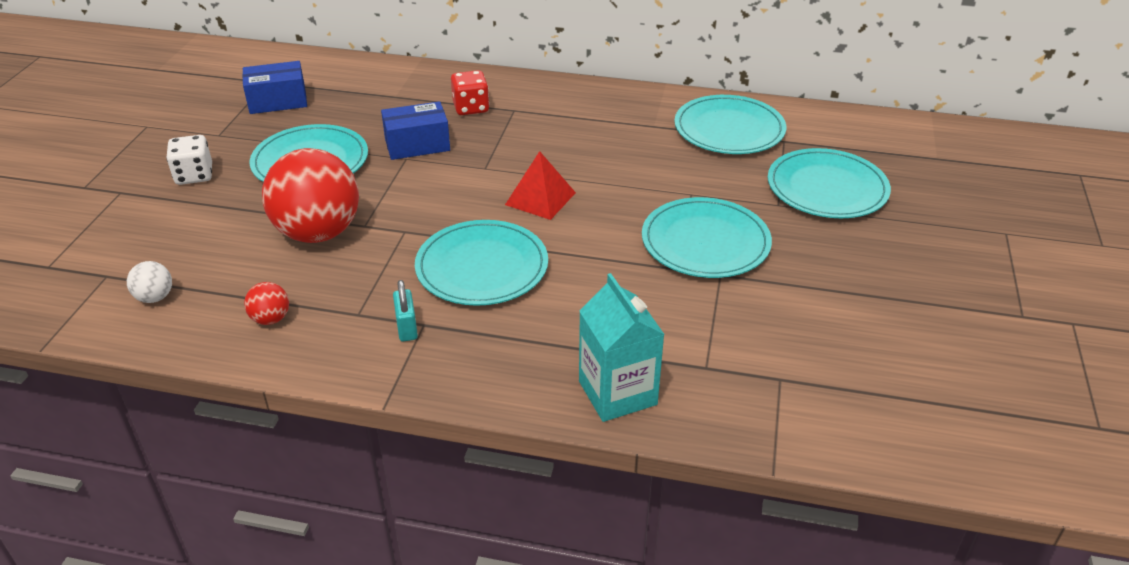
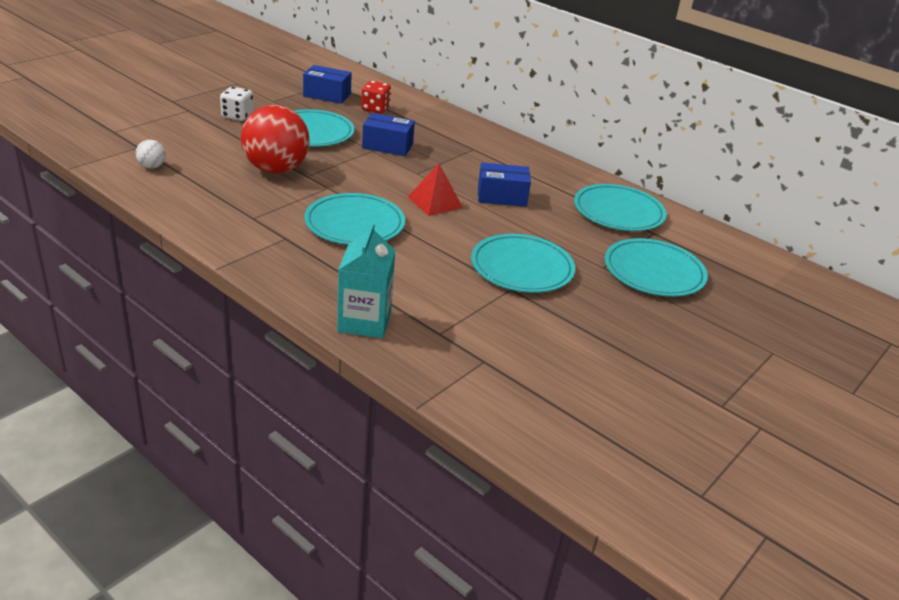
camera: 25 degrees right, 5 degrees down
red ball [244,282,289,325] -> none
turquoise padlock [393,280,418,342] -> none
red dice [451,70,489,115] -> red dice moved to [361,81,391,113]
none -> blue box [478,162,531,207]

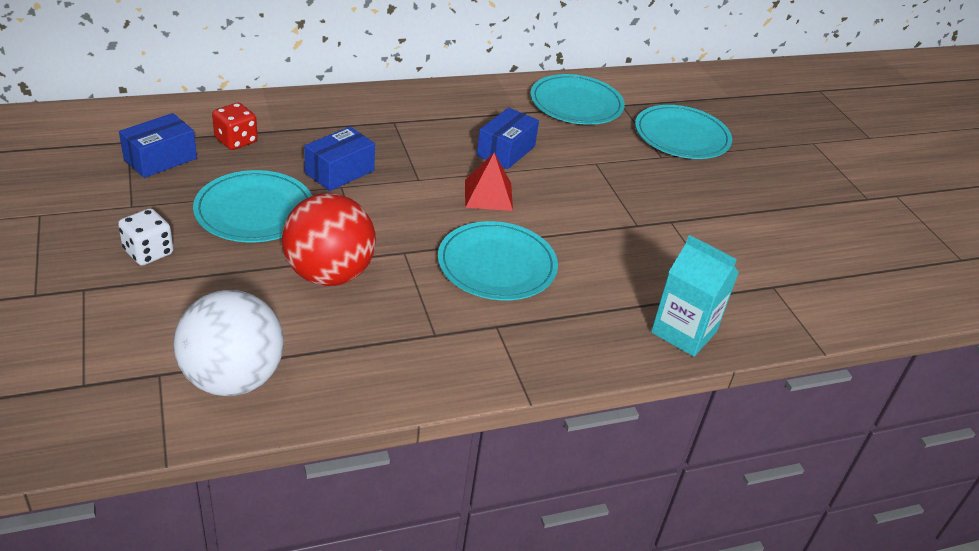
camera: 60 degrees left, 5 degrees up
white ball [136,140,166,169] -> white ball [173,290,284,396], size x2.39
turquoise plate [471,234,575,293] -> none

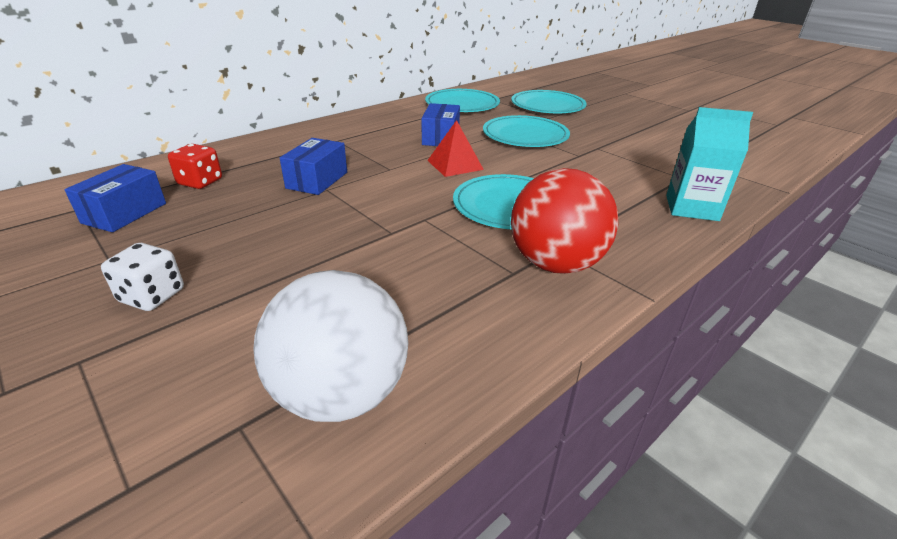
camera: 20 degrees left, 5 degrees down
turquoise plate [193,170,312,242] -> turquoise plate moved to [483,115,570,147]
red ball [282,193,376,286] -> red ball moved to [511,168,618,274]

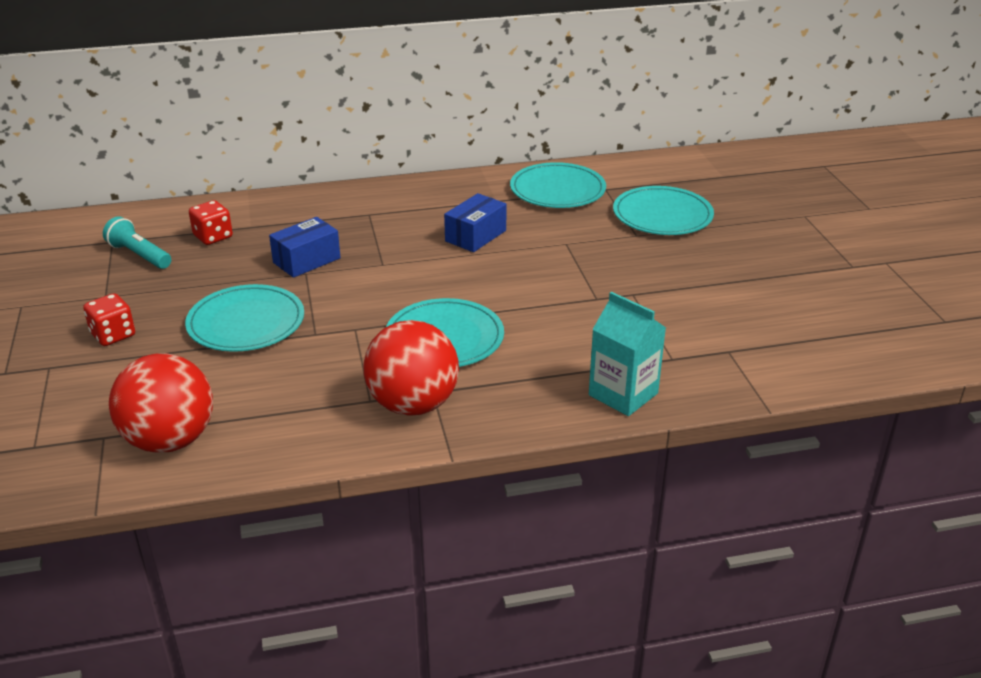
camera: 30 degrees right, 0 degrees up
blue box [64,164,166,232] -> turquoise flashlight [103,216,171,269]
white dice [101,243,184,311] -> red dice [83,293,135,346]
white ball [253,270,408,422] -> red ball [109,353,213,453]
red pyramid [427,120,484,177] -> none
turquoise plate [483,115,570,147] -> turquoise plate moved to [185,284,304,352]

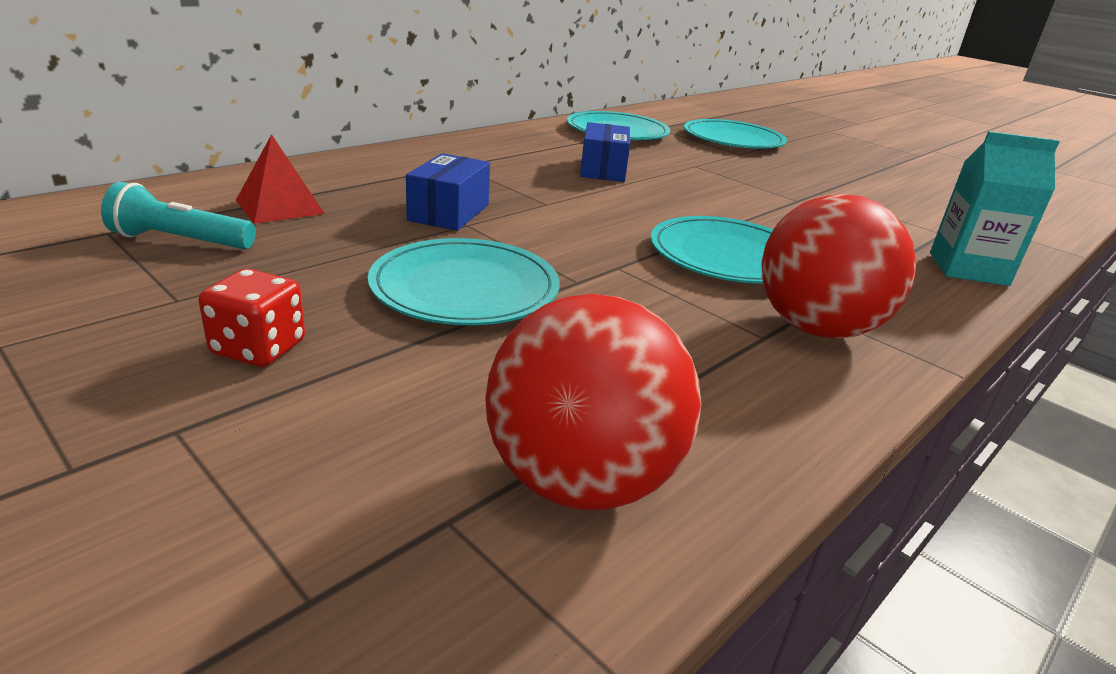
camera: 35 degrees left, 5 degrees down
red dice [189,200,233,245] -> red pyramid [236,134,325,224]

